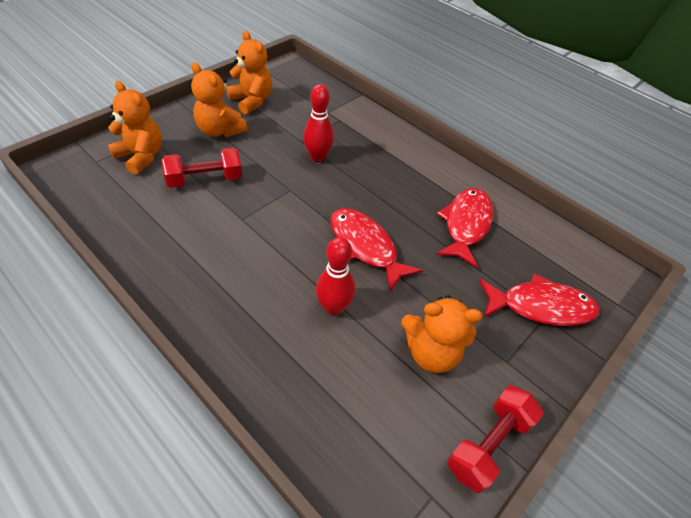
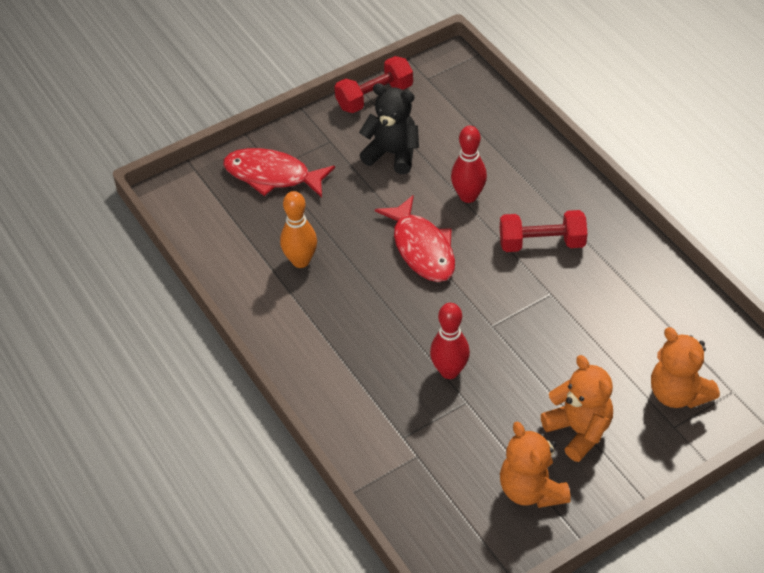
camera: 160 degrees left, 0 degrees up
red dumbbell [161,147,242,188] -> red dumbbell moved to [500,210,587,252]
orange teddy bear [401,295,483,373] -> black teddy bear [359,83,419,174]
red fish [436,188,493,268] -> orange bowling pin [280,191,317,268]

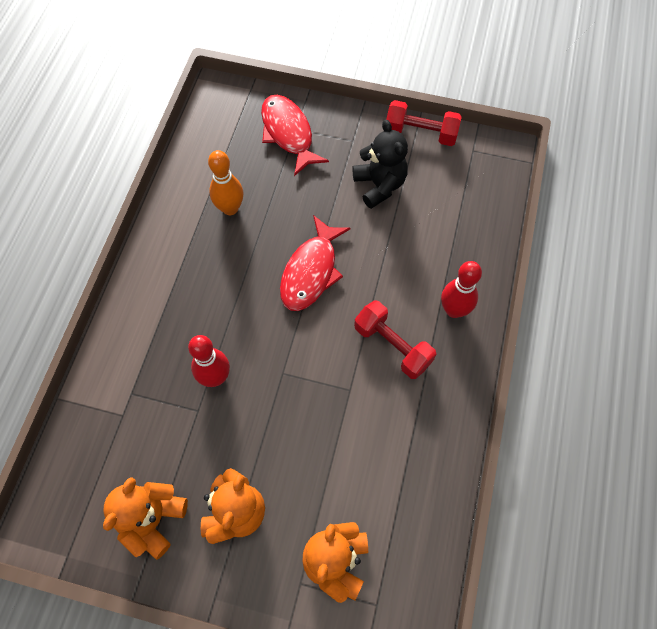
camera: 45 degrees right, 15 degrees up
red bowling pin [451,126,487,203] -> red bowling pin moved to [441,261,482,318]

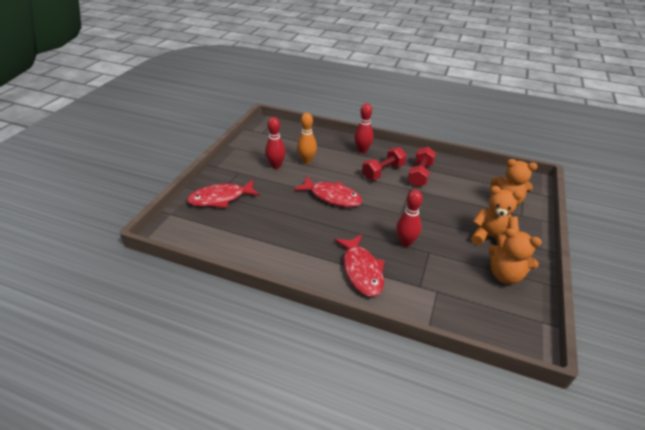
camera: 85 degrees left, 25 degrees down
orange bowling pin [208,150,243,215] -> orange bowling pin moved to [297,113,317,164]
black teddy bear [353,120,408,209] -> red bowling pin [265,117,286,169]
red dumbbell [386,100,462,146] -> red dumbbell moved to [408,147,436,187]
none -> red fish [334,234,385,297]

